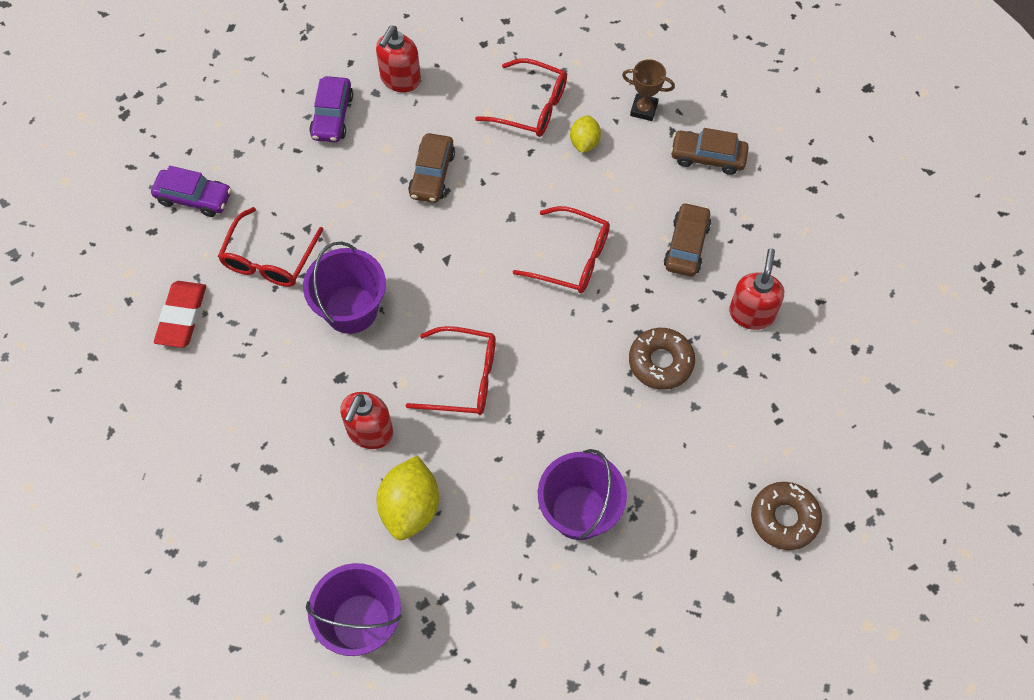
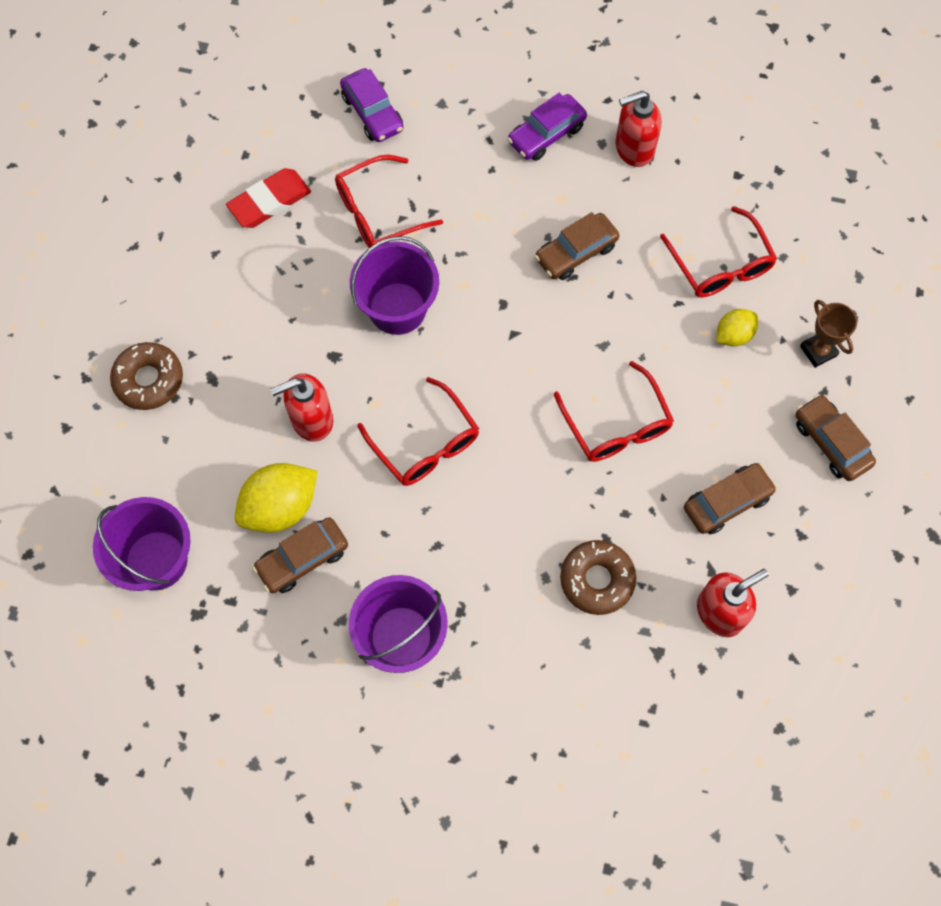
camera: 45 degrees right, 5 degrees up
brown donut [751,482,822,550] -> brown donut moved to [110,342,183,410]
none -> brown car [253,517,348,593]

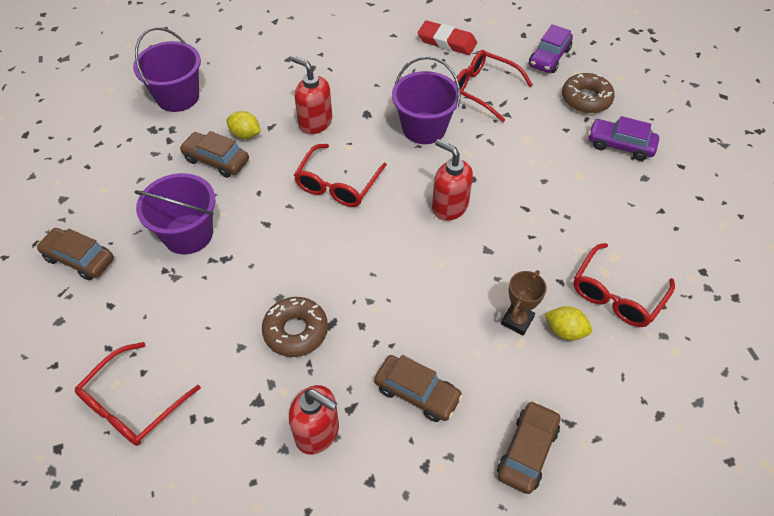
camera: 60 degrees right, 15 degrees down
brown donut [110,342,183,410] -> brown donut moved to [562,73,615,113]
yellow lemon [235,463,317,533] -> yellow lemon [226,111,261,139], size x0.58
brown car [535,212,619,280] -> brown car moved to [36,228,114,280]
red glasses [554,361,674,462] -> red glasses moved to [75,342,201,446]
red soap dispenser [615,91,662,167] -> red soap dispenser moved to [432,139,473,221]
brown trophy [800,300,857,368] -> brown trophy moved to [501,270,547,335]

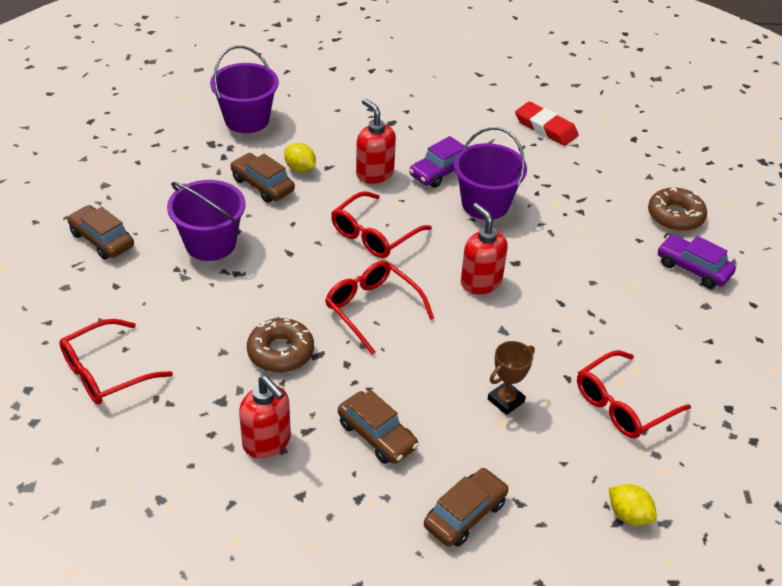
camera: 15 degrees right, 10 degrees down
red glasses [454,50,533,122] -> red glasses moved to [325,260,434,355]
purple car [529,24,573,73] -> purple car moved to [409,136,465,188]
yellow lemon [545,306,592,340] -> yellow lemon moved to [609,484,657,525]

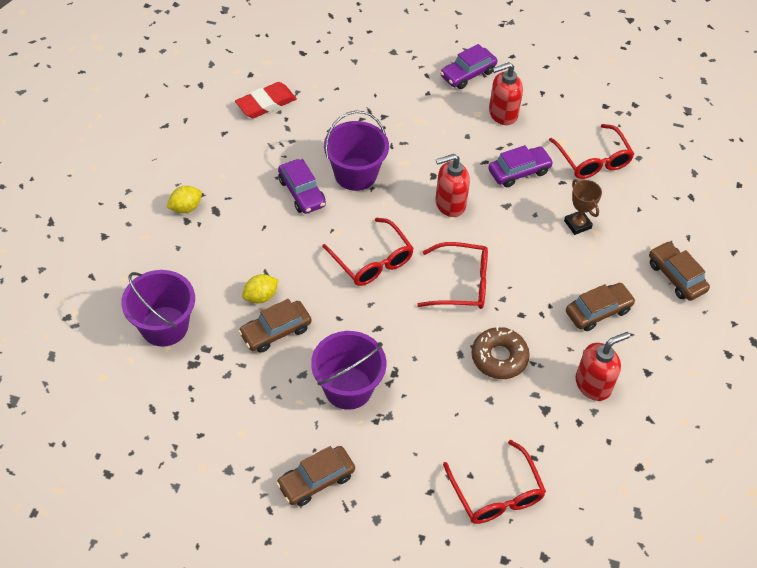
camera: 75 degrees left, 10 degrees up
red glasses [325,260,434,355] -> red glasses turned 150 degrees counterclockwise [417,242,488,309]
red soap dispenser [356,98,396,184] -> red soap dispenser moved to [489,62,523,125]
yellow lemon [609,484,657,525] -> yellow lemon moved to [167,186,202,213]
brown donut [648,187,707,231] -> none
none -> purple car [488,145,554,187]

